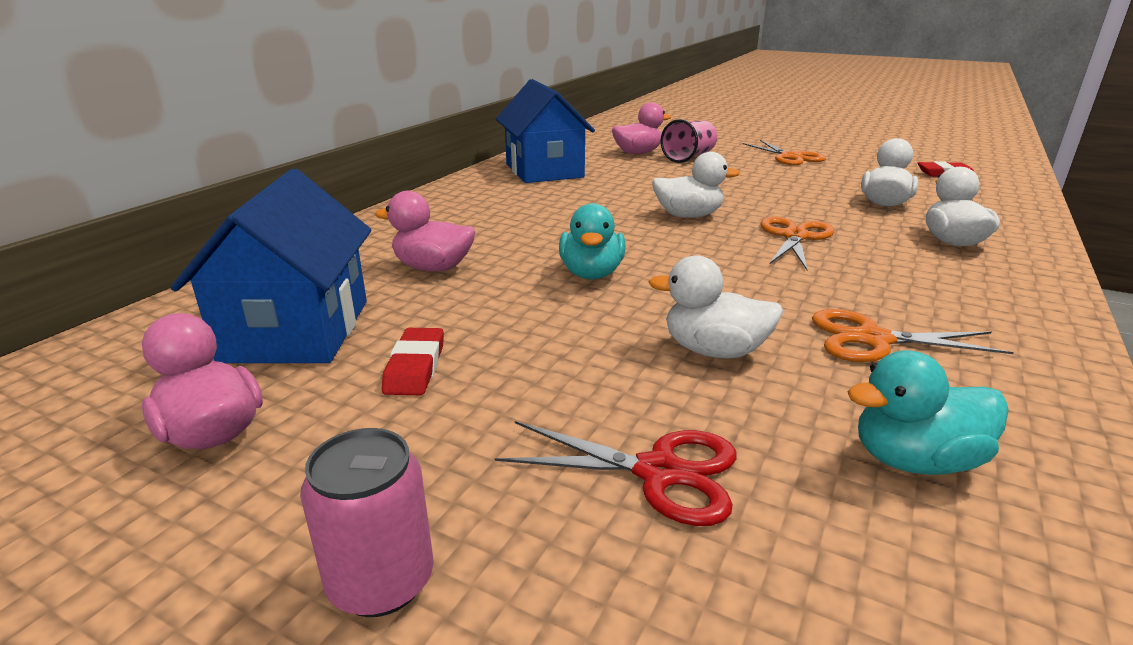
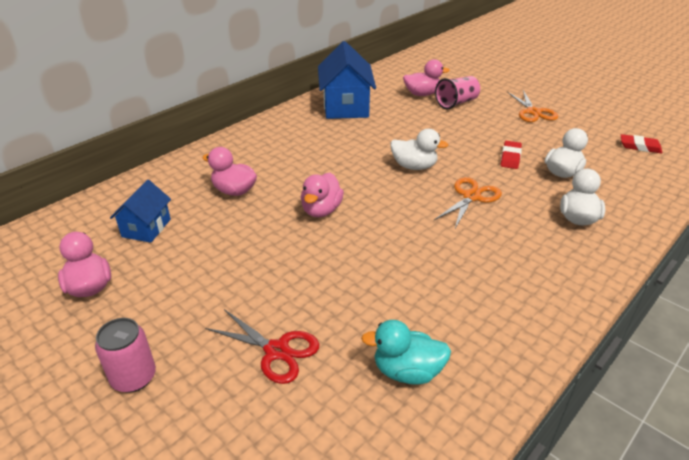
camera: 15 degrees right, 10 degrees up
blue house [171,169,372,363] -> blue house [110,180,171,243], size x0.57
red eraser [382,328,444,395] -> red eraser moved to [501,141,522,169]
turquoise duck [559,203,626,280] -> pink duck [301,173,344,217]
white duck [648,255,783,359] -> none
orange scissors [812,309,1014,362] -> none

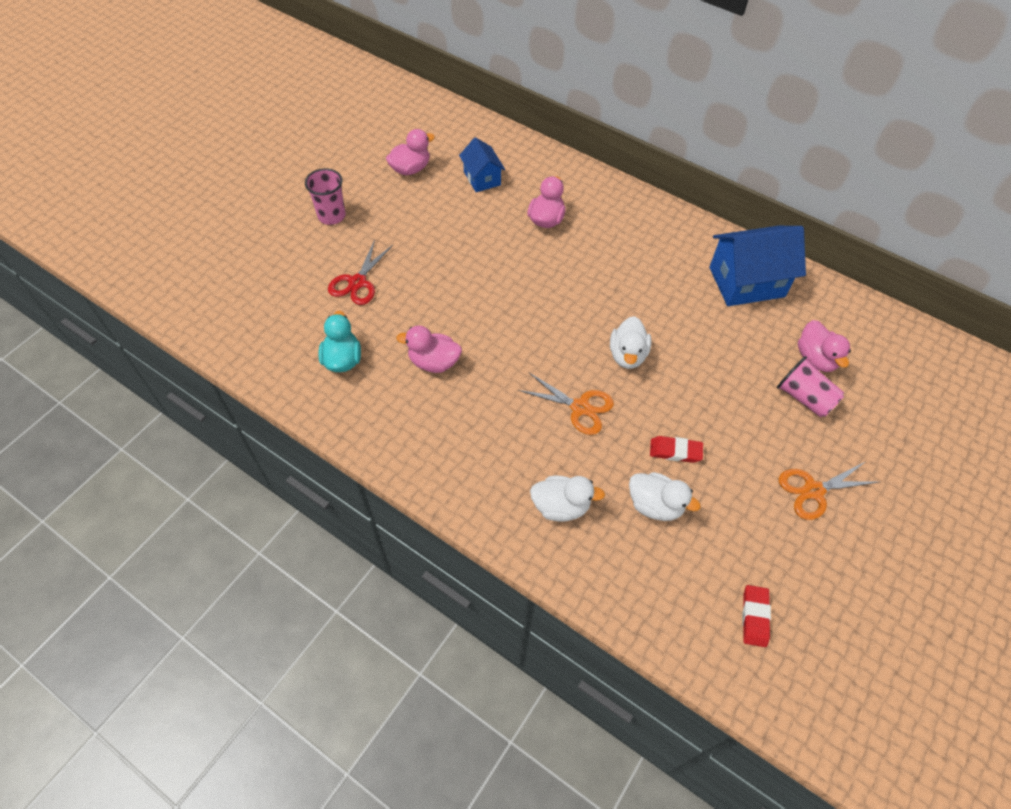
camera: 80 degrees right, 20 degrees up
pink can [95,318,156,393] -> pink cup [305,168,346,225]
blue house [110,180,171,243] -> blue house turned 60 degrees clockwise [459,137,505,192]
pink duck [301,173,344,217] -> pink duck moved to [396,326,462,373]

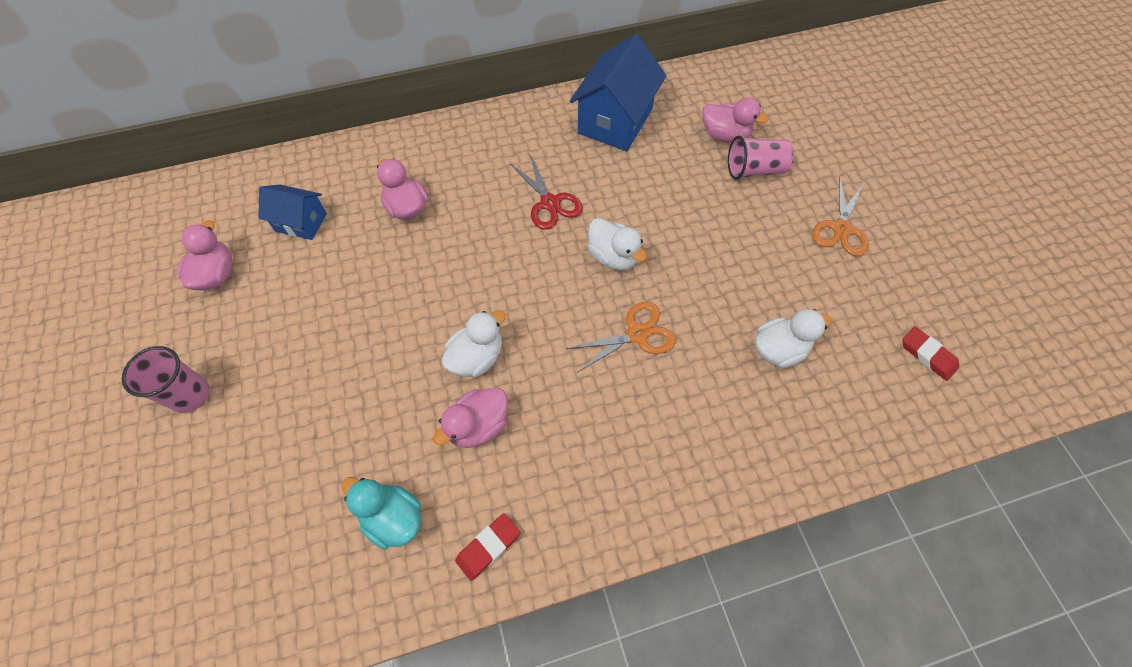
camera: 50 degrees left, 5 degrees up
red scissors [328,240,393,305] -> red scissors moved to [510,154,583,230]
white duck [530,476,605,522] -> white duck moved to [442,310,506,377]
red eraser [650,436,703,463] -> red eraser moved to [455,513,520,581]

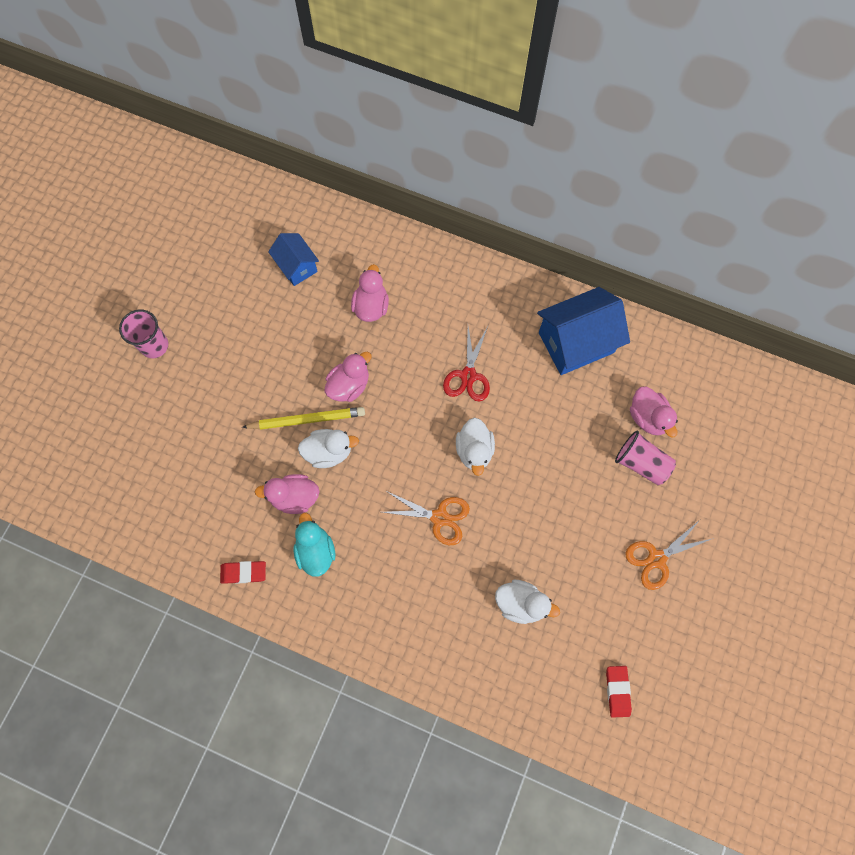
camera: 40 degrees right, 10 degrees up
pink duck [177,220,232,290] -> pink duck moved to [325,352,372,402]
turquoise duck [341,477,421,550] -> turquoise duck moved to [293,513,335,577]
none -> yellow pencil [242,407,365,429]

